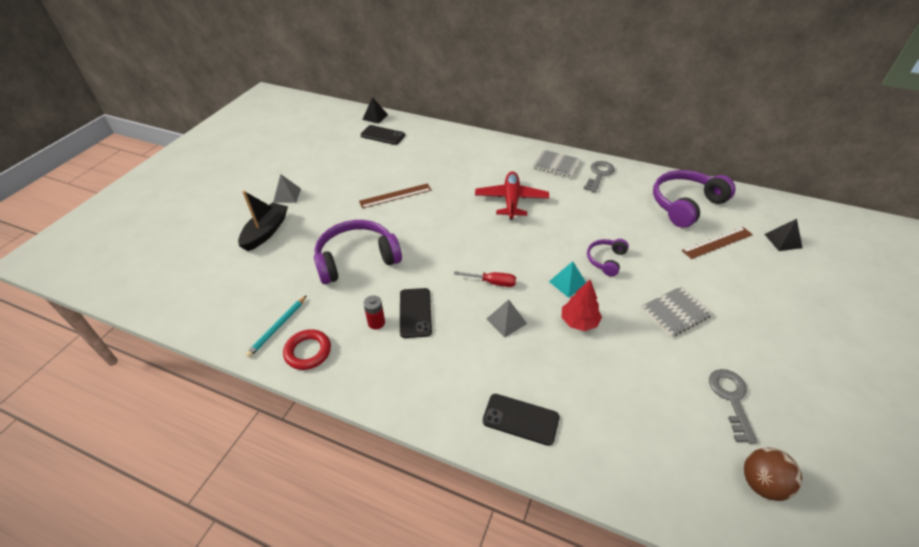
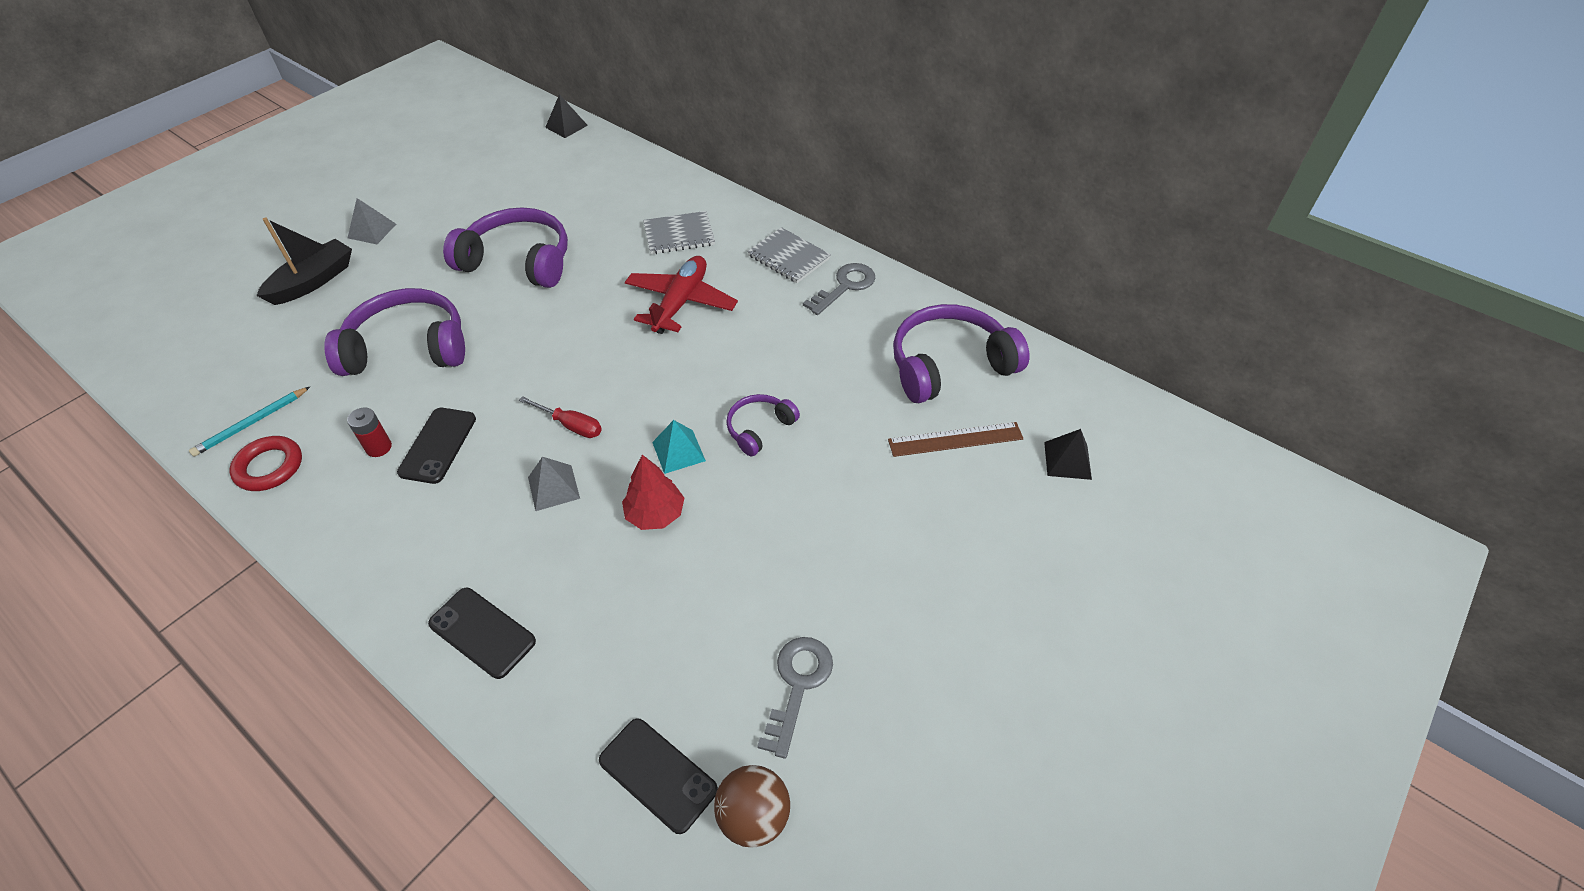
camera: 15 degrees right, 5 degrees up
brown ruler [359,183,432,208] -> purple headphones [443,207,568,288]
black phone [360,125,405,145] -> black phone moved to [599,718,718,834]
grey notebook [641,286,713,337] -> grey notebook moved to [643,211,715,254]

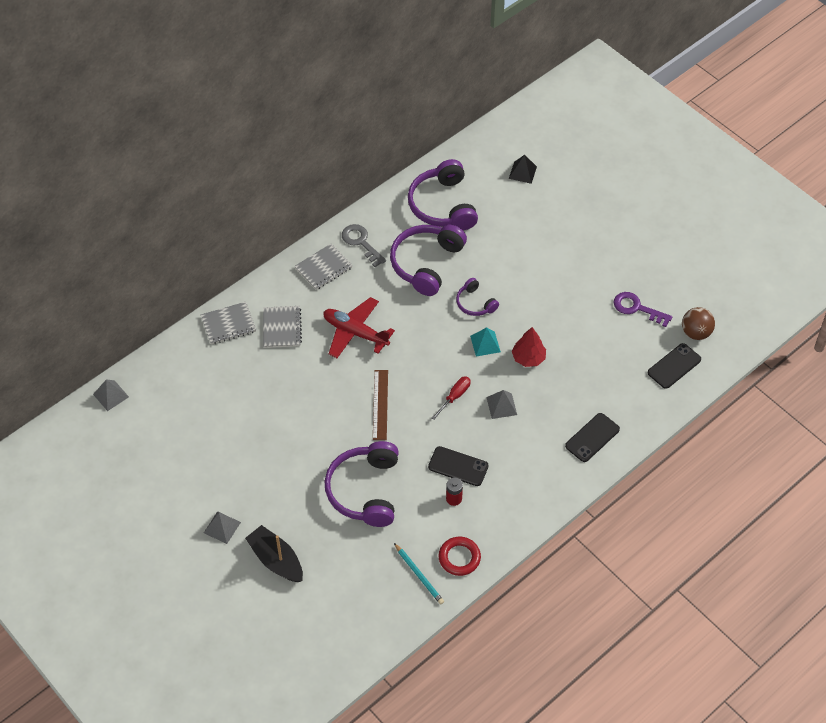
camera: 80 degrees left, 5 degrees up
purple headphones [443,207,568,288] -> purple headphones moved to [390,224,467,296]
black pyramid [545,94,588,138] -> grey pyramid [93,379,129,411]
grey key [757,637,833,759] -> purple key [613,292,672,327]
brown ruler [888,422,1024,457] -> brown ruler moved to [373,370,388,440]
none -> grey notebook [201,302,256,345]

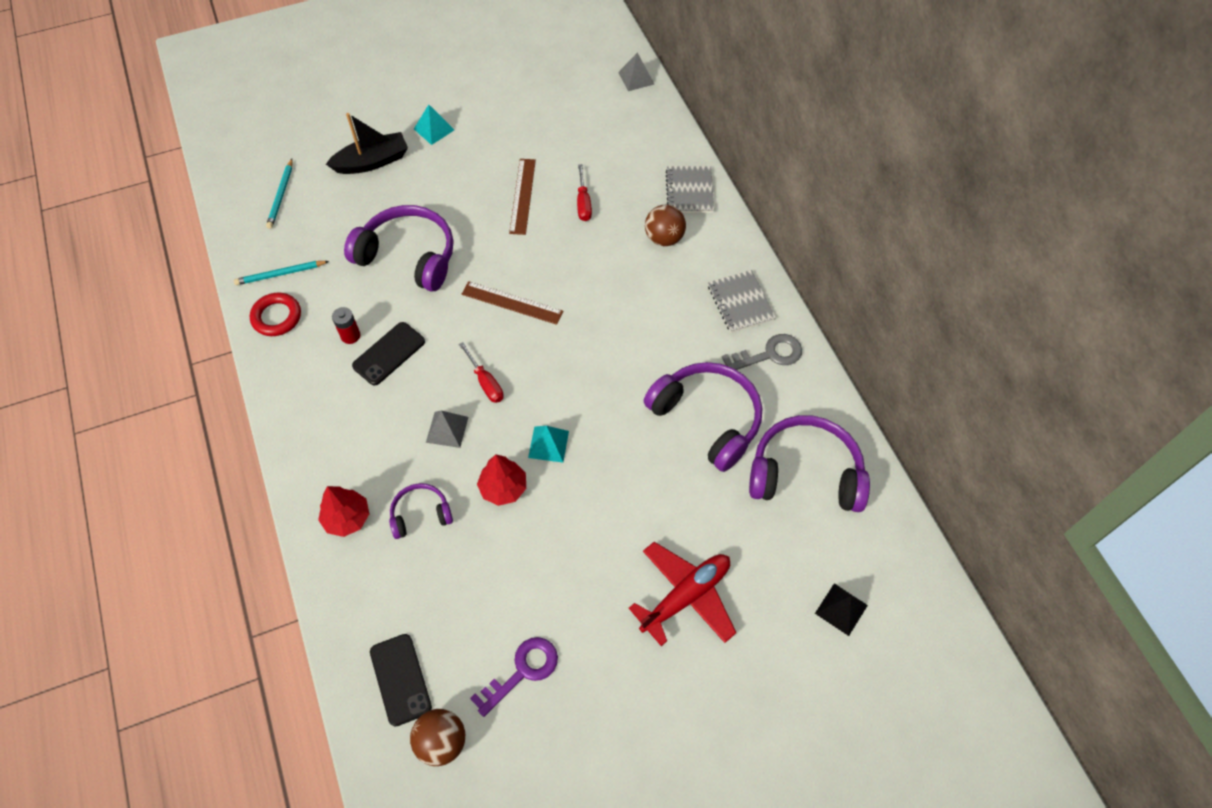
camera: 110 degrees right, 5 degrees up
grey pyramid [204,511,241,544] -> turquoise pyramid [414,105,454,145]
grey notebook [263,306,302,348] -> brown ball [645,205,686,246]
red plane [323,297,395,358] -> red plane moved to [629,542,736,646]
purple headphones [456,278,499,316] -> purple headphones moved to [389,483,453,539]
black phone [565,413,620,462] -> red tree [318,486,369,537]
none -> turquoise pencil [266,159,293,229]
none -> brown ruler [509,159,536,235]
none -> red screwdriver [577,164,592,221]

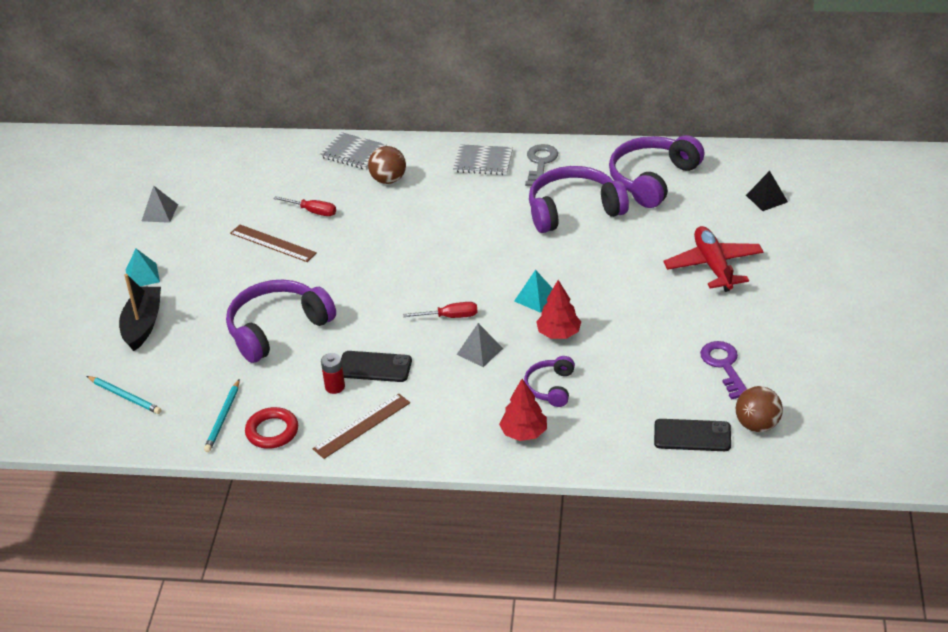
camera: 60 degrees left, 20 degrees down
black phone [352,322,425,385] -> black phone turned 60 degrees counterclockwise [341,351,412,382]
brown ruler [462,281,563,325] -> brown ruler moved to [313,393,410,459]
grey pyramid [618,53,654,91] -> grey pyramid moved to [142,186,178,223]

